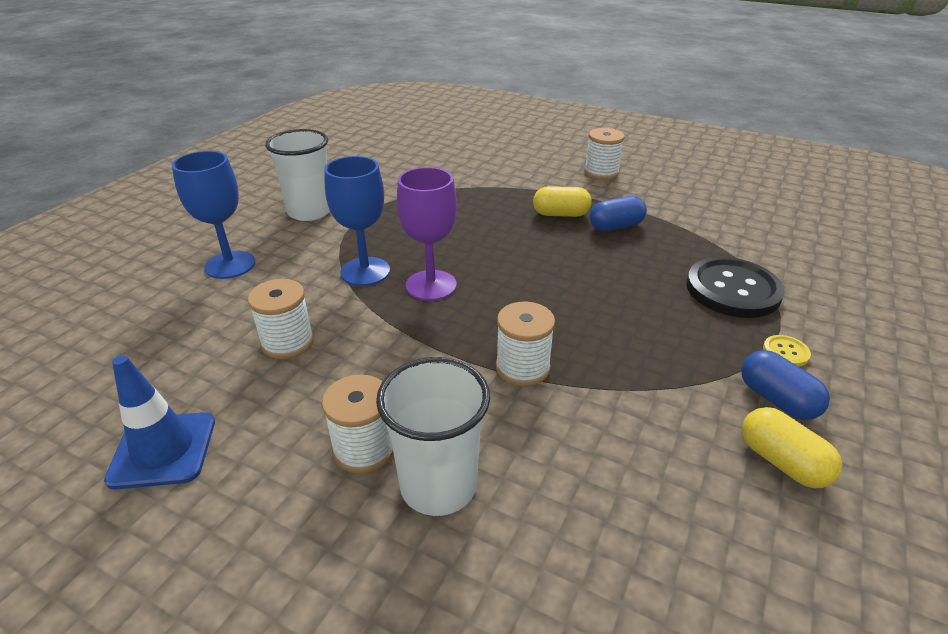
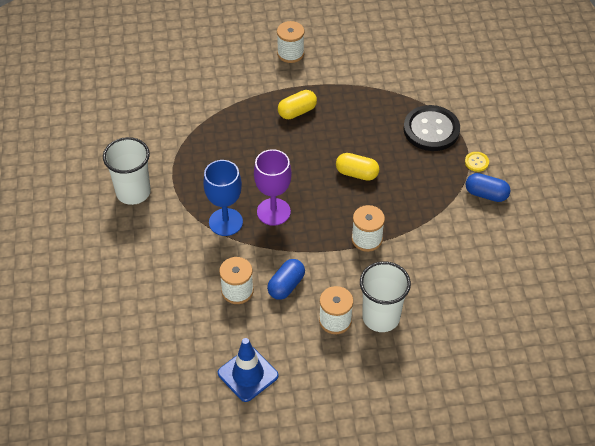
camera: 35 degrees left, 15 degrees up
blue goblet [172,151,255,279] -> none
blue capsule [590,196,647,231] -> blue capsule moved to [267,259,305,300]
yellow capsule [742,407,843,488] -> yellow capsule moved to [336,153,379,181]

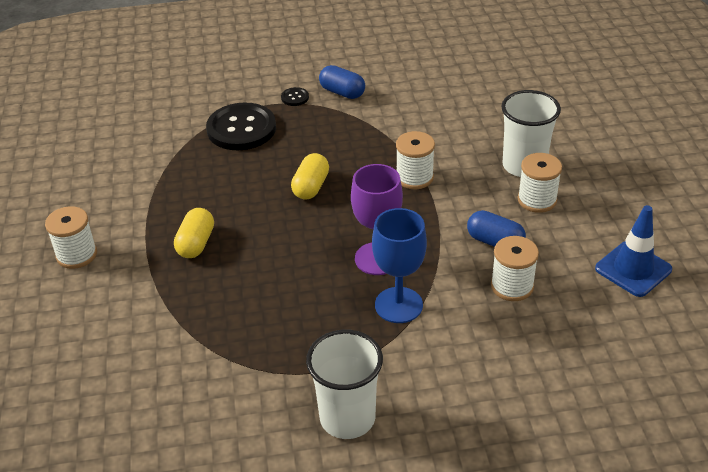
camera: 90 degrees left, 10 degrees down
yellow capsule [278,90,317,119] -> yellow capsule turned 45 degrees clockwise [174,208,214,258]
yellow button [465,152,489,172] -> black button [281,87,309,106]
blue capsule [465,173,511,202] -> blue capsule turned 75 degrees counterclockwise [319,65,365,99]

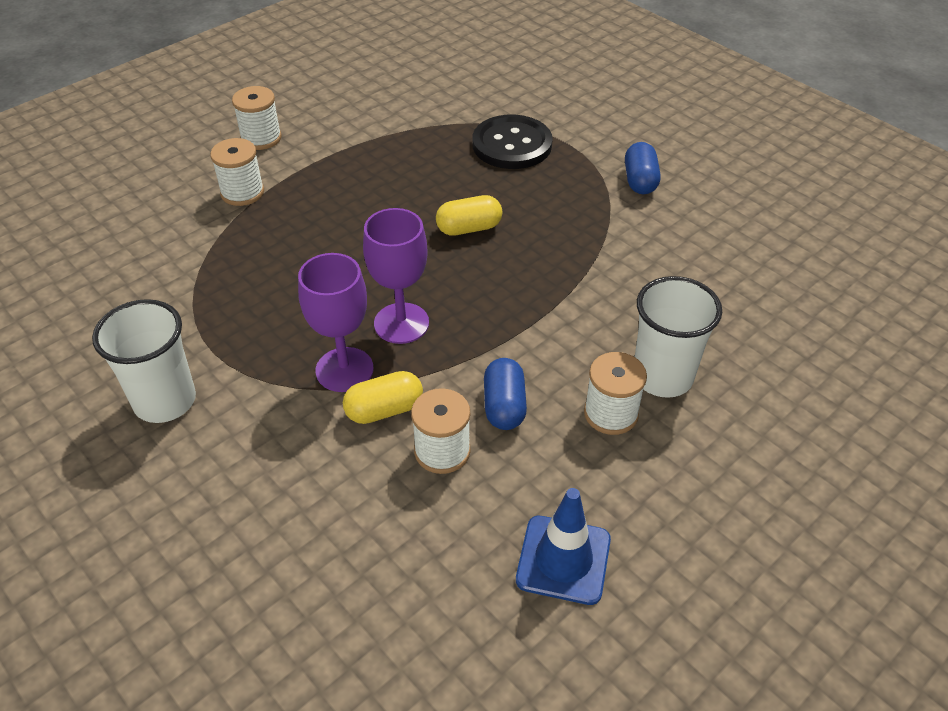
camera: 55 degrees right, 5 degrees up
yellow capsule [174,208,214,258] -> yellow capsule moved to [343,371,423,424]
black button [281,87,309,106] -> none
blue goblet [372,208,427,323] -> purple goblet [298,253,374,392]
white spool [396,131,435,189] -> white spool moved to [210,138,264,206]

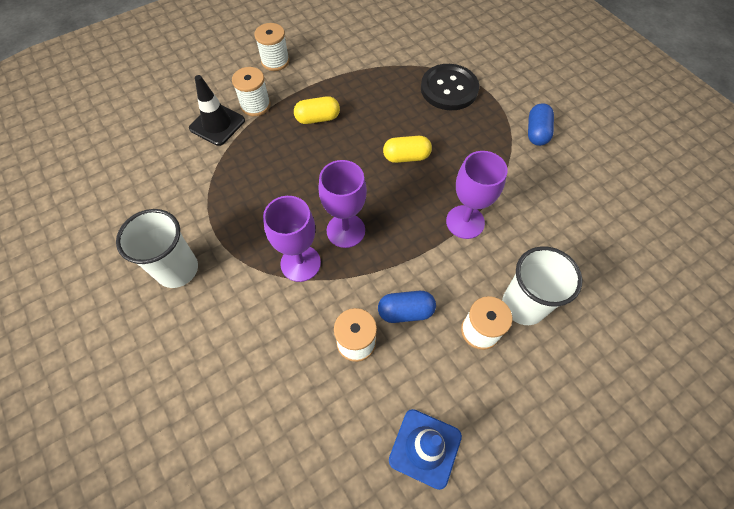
camera: 10 degrees right, 15 degrees up
yellow capsule [343,371,423,424] -> yellow capsule moved to [294,96,340,124]
blue capsule [484,358,527,430] -> blue capsule turned 75 degrees clockwise [378,291,436,323]
none -> black traffic cone [189,75,245,146]
none -> purple goblet [446,151,508,239]

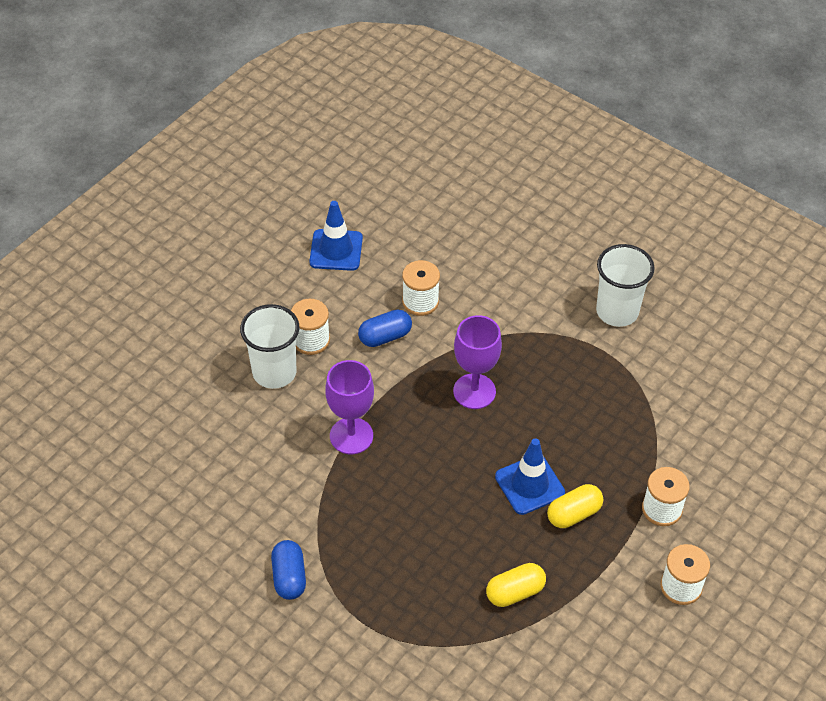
camera: 160 degrees right, 10 degrees down
black traffic cone [189,75,245,146] -> none
purple goblet [263,196,321,282] -> none
yellow capsule [383,136,432,163] -> yellow capsule moved to [486,563,546,607]
black button [421,64,479,110] -> none
none -> blue traffic cone [495,438,565,515]

